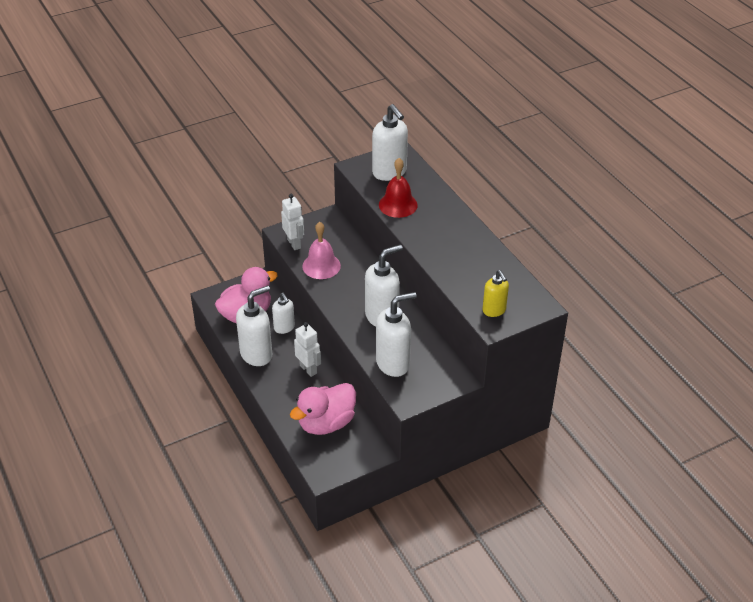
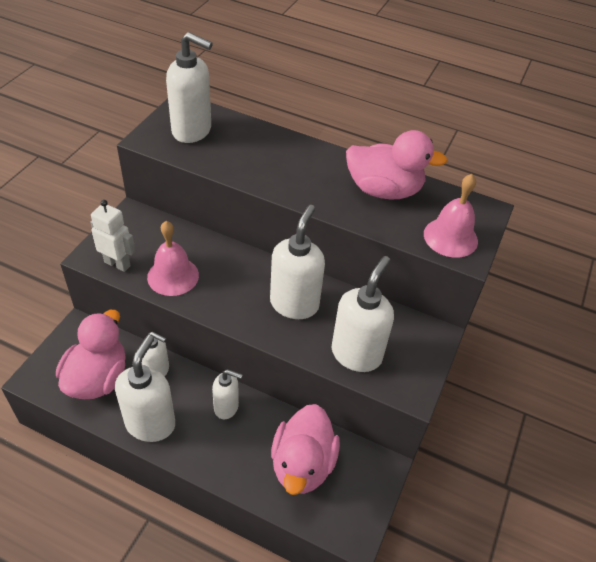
camera: 40 degrees left, 5 degrees up
white robot [294,322,321,377] -> white soap dispenser [212,369,243,419]
red bell [379,158,418,218] -> none
yellow soap dispenser [483,270,509,317] -> pink bell [424,174,478,258]
none -> pink duck [346,130,448,199]

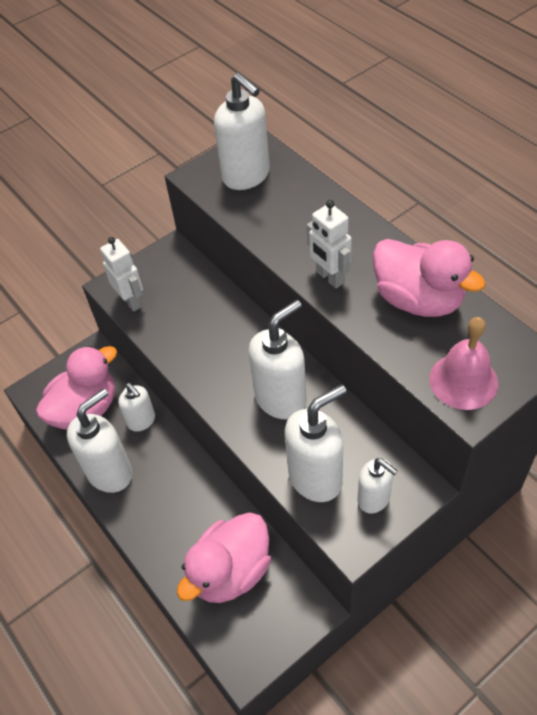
camera: 35 degrees right, 5 degrees up
pink bell [147,221,199,296] -> none
white soap dispenser [212,369,243,419] -> white soap dispenser moved to [358,458,398,513]
none -> white robot [307,200,352,288]

